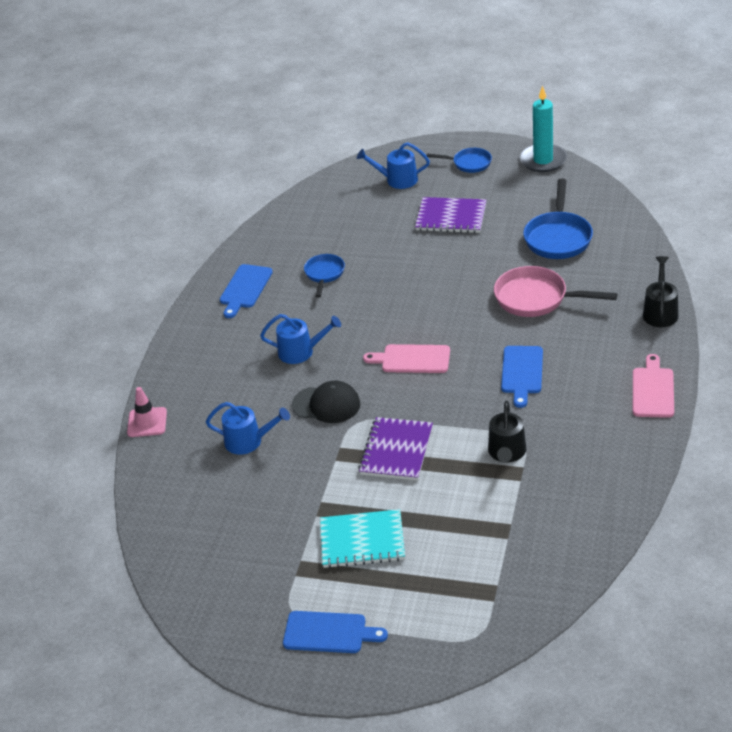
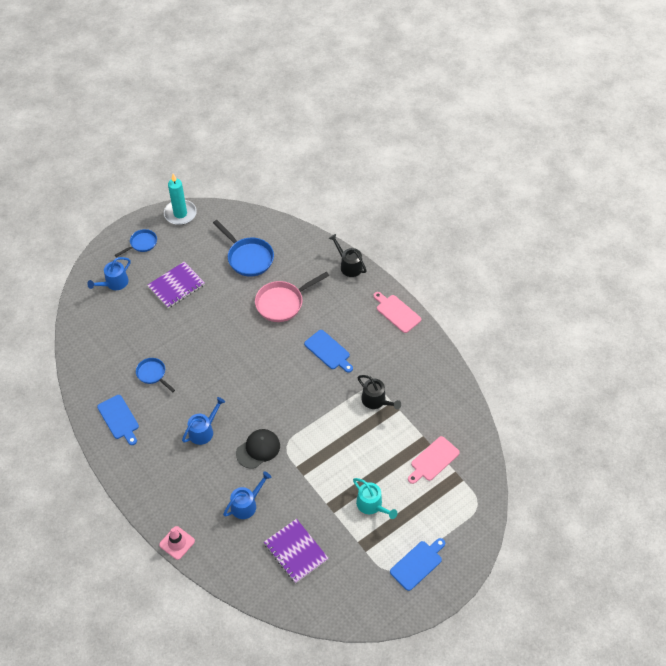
camera: 55 degrees left, 15 degrees up
turquoise notebook [320,509,405,568] -> turquoise watering can [353,478,397,519]
purple notebook [358,417,433,481] -> purple notebook moved to [264,519,329,583]
pink cutting board [363,344,450,373] -> pink cutting board moved to [408,436,460,484]

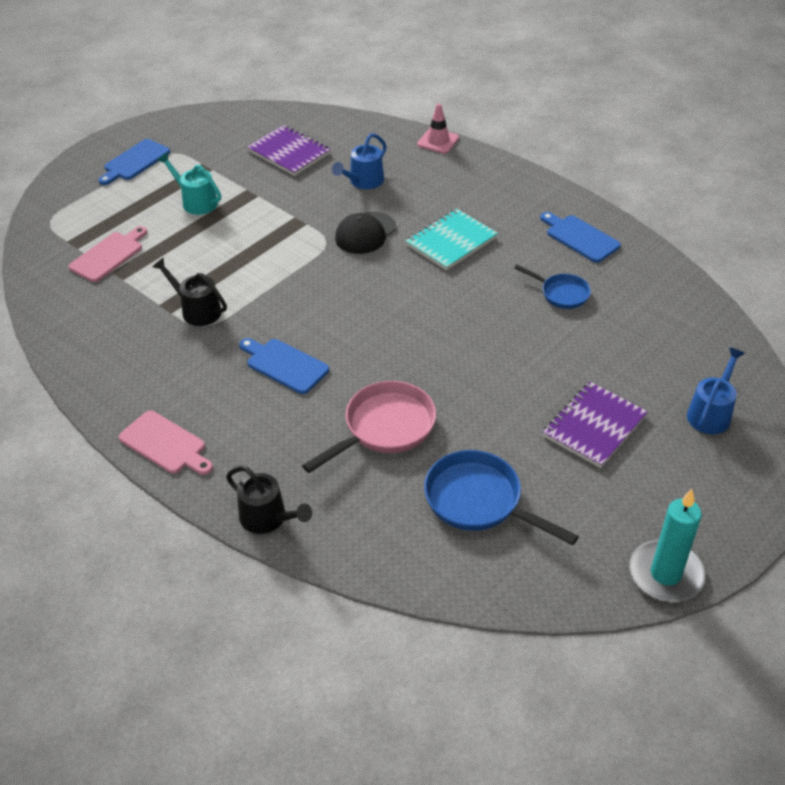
camera: 170 degrees right, 10 degrees down
blue pan [115,229,157,257] -> none
blue watering can [182,397,225,445] -> turquoise notebook [406,209,498,271]

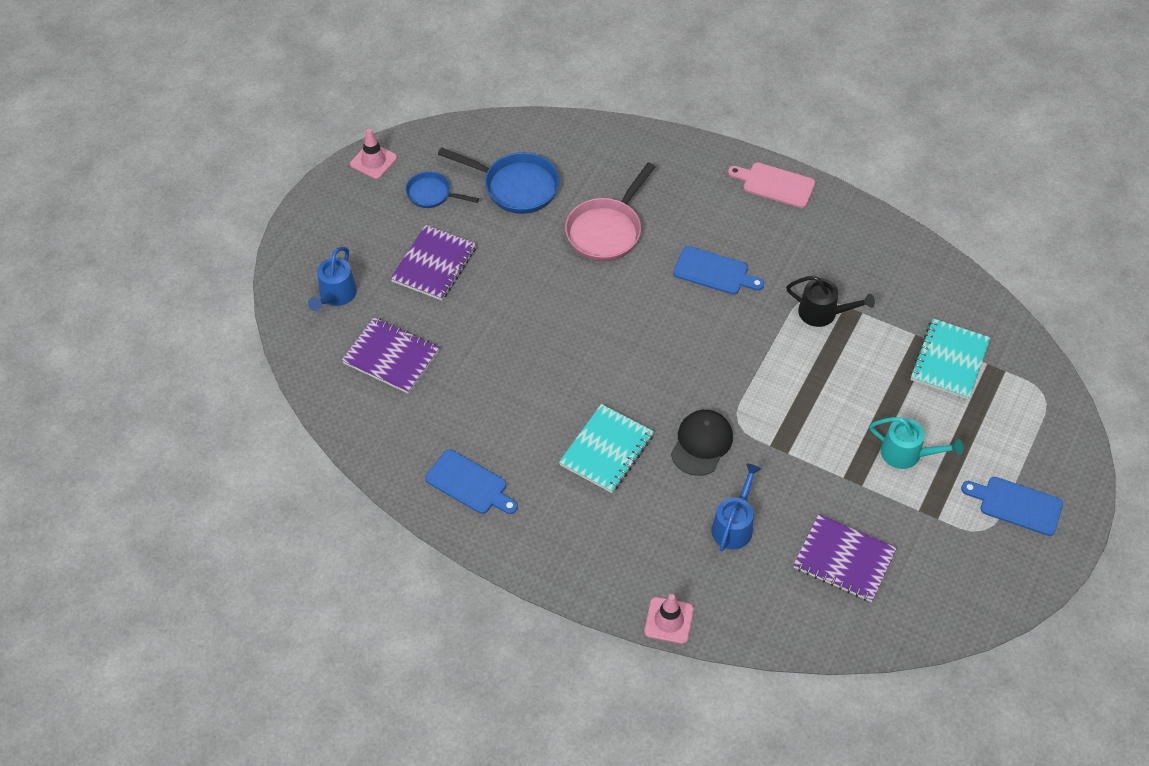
camera: 165 degrees right, 10 degrees up
pink cutting board [69,226,147,282] -> turquoise notebook [910,318,991,400]
blue cutting board [98,139,170,185] -> blue cutting board turned 90 degrees counterclockwise [961,477,1063,536]
black watering can [226,466,312,534] -> none
blue pan [514,265,591,309] -> blue pan moved to [406,171,479,208]
turquoise candle [629,489,706,602] -> pink traffic cone [350,129,397,179]
none -> purple notebook [342,317,440,394]

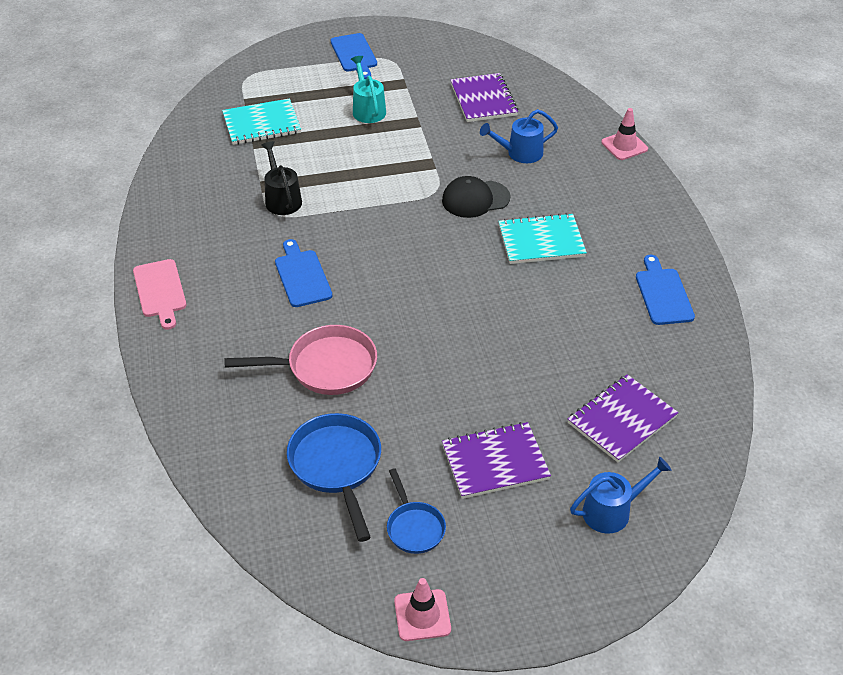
camera: 130 degrees left, 10 degrees down
purple notebook [342,317,440,394] -> purple notebook turned 60 degrees clockwise [568,374,679,463]

